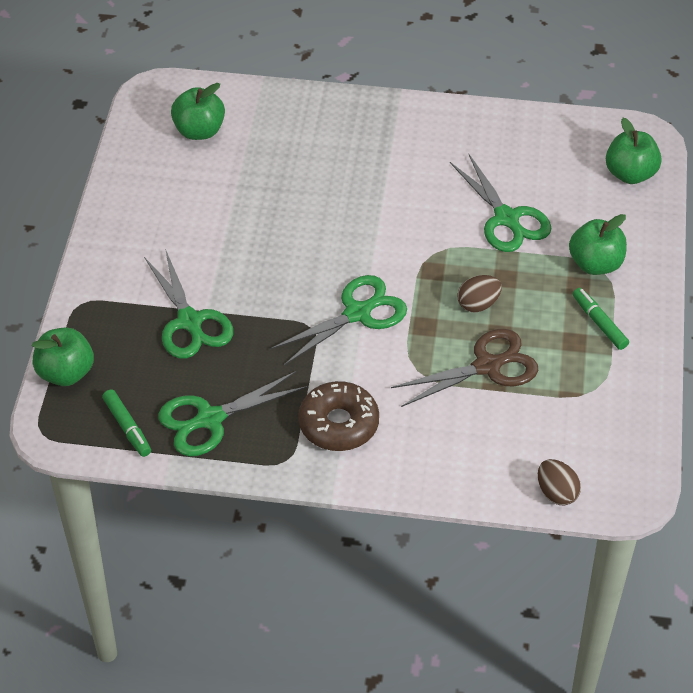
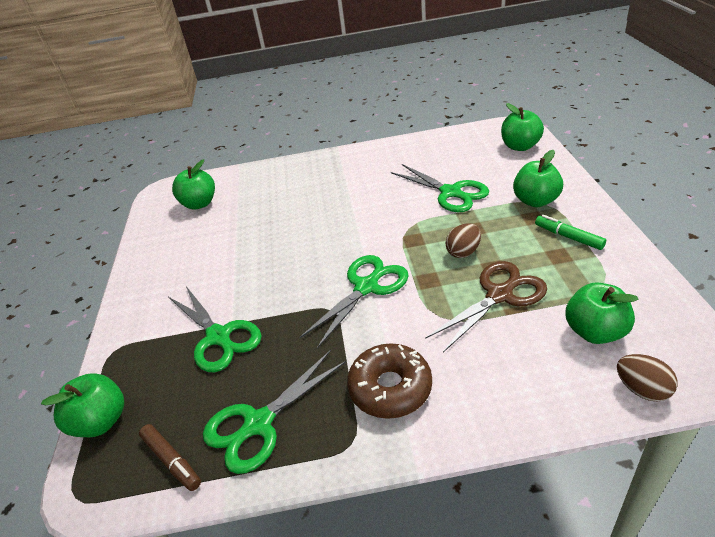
camera: 10 degrees left, 10 degrees down
green marker [102,389,151,457] -> brown marker [139,424,201,491]
none -> green apple [565,282,639,344]

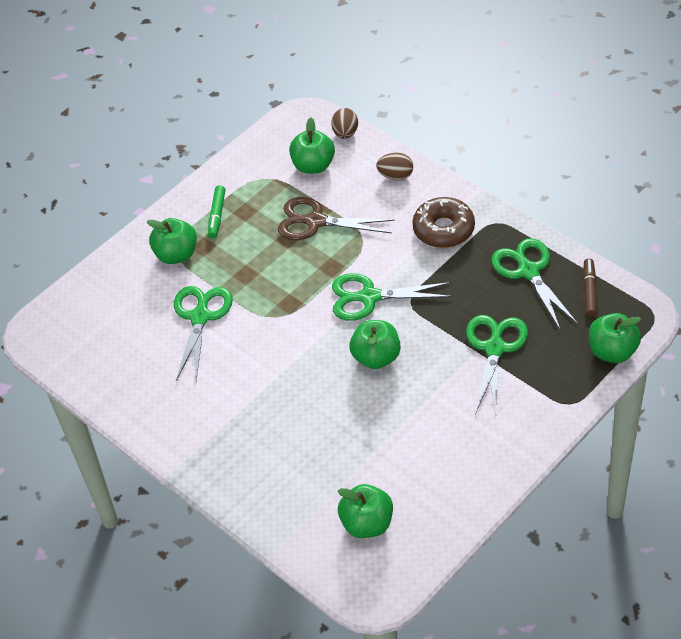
camera: 130 degrees left, 10 degrees up
green scissors [203,350,347,474] -> green scissors turned 120 degrees counterclockwise [491,238,578,329]
brown egg [445,223,481,258] -> brown egg moved to [376,153,413,180]
green apple [501,103,544,151] -> green apple moved to [349,320,401,369]

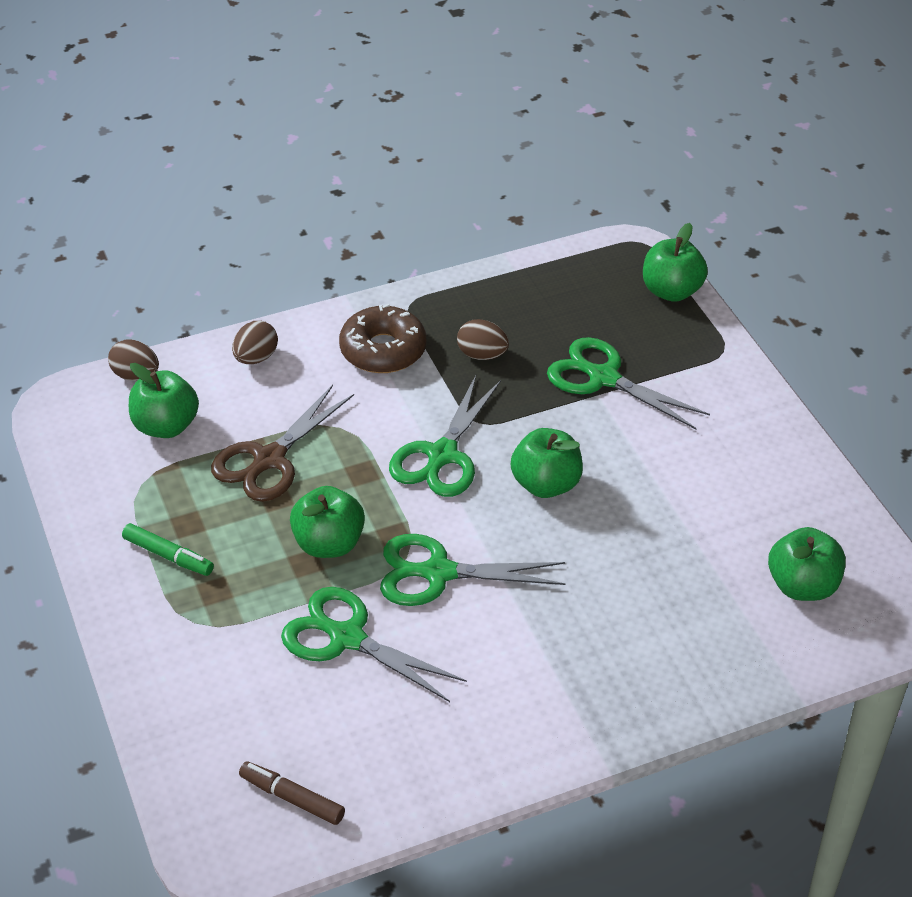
camera: 70 degrees left, 5 degrees down
green apple [147,218,197,264] -> green apple moved to [290,486,365,558]
green scissors [491,238,578,329] -> green scissors moved to [380,534,565,606]
brown marker [583,259,598,317] -> brown marker moved to [239,761,345,825]
none -> brown egg [457,319,509,360]

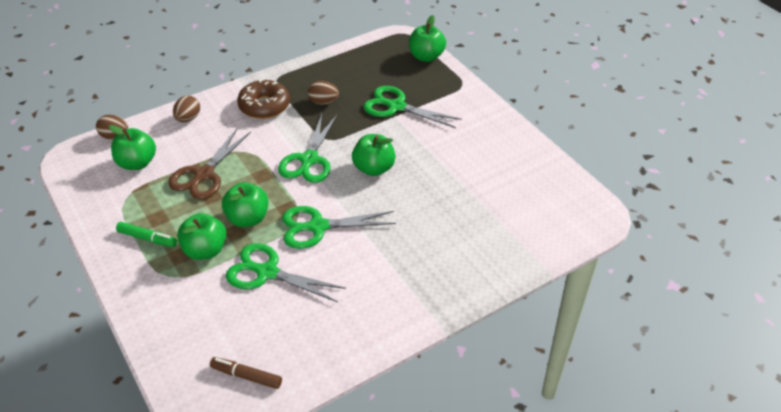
camera: 10 degrees left, 0 degrees up
green apple [768,527,846,601] -> green apple moved to [177,213,227,260]

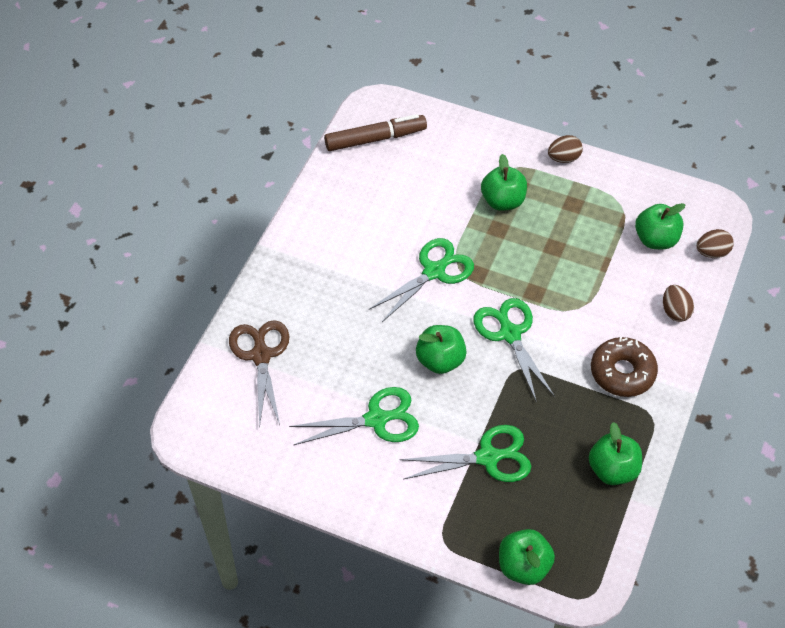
camera: 145 degrees right, 10 degrees up
green marker [116,222,177,247] -> none
brown scissors [168,129,251,199] -> brown scissors moved to [229,320,289,428]
brown marker [210,357,282,389] -> brown marker [324,114,427,151], size x1.67
green apple [222,182,268,227] -> green apple moved to [589,422,642,485]
green scissors [226,243,346,302] -> green scissors moved to [289,387,419,445]
brown egg [308,81,339,105] -> brown egg moved to [548,135,583,163]

